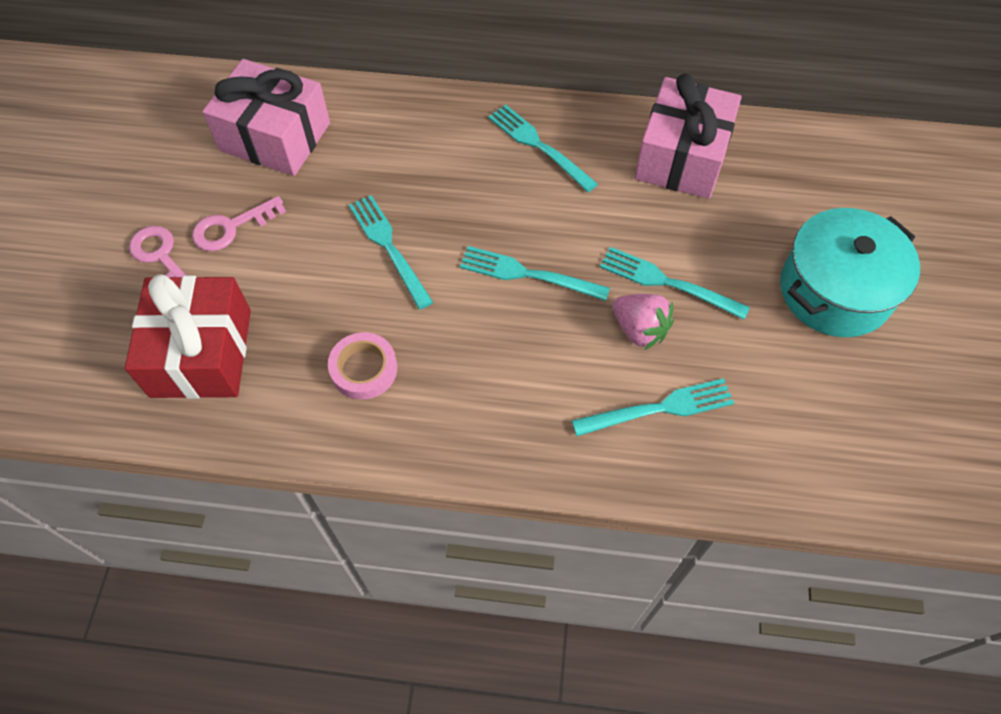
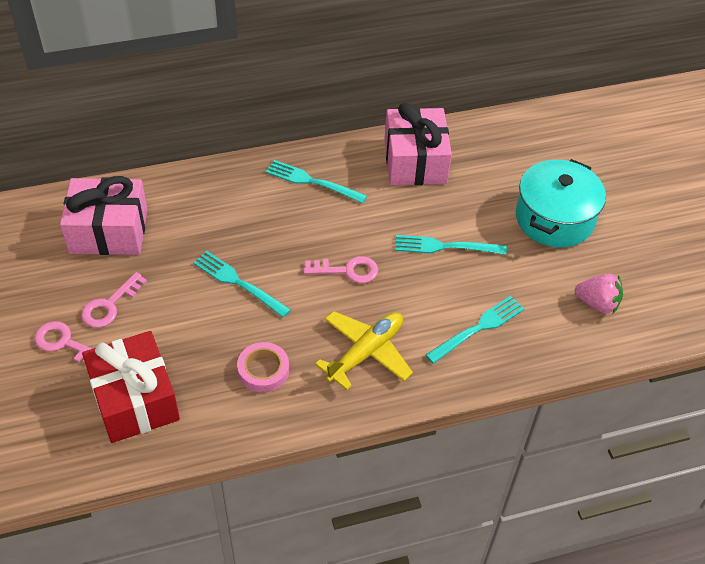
camera: 25 degrees left, 10 degrees down
turquoise fork [460,246,610,301] -> pink key [303,256,378,283]
pink strawberry [612,294,674,350] -> pink strawberry moved to [575,274,623,315]
none -> yellow plane [315,311,413,390]

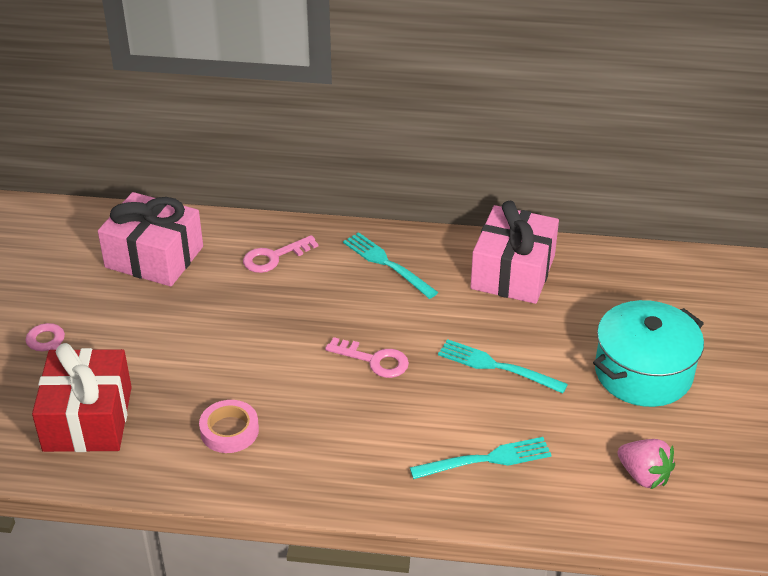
camera: 25 degrees right, 10 degrees down
pink key [81,272,147,328] -> pink key moved to [243,235,318,273]
turquoise fork [193,251,291,318] -> none
yellow plane [315,311,413,390] -> none

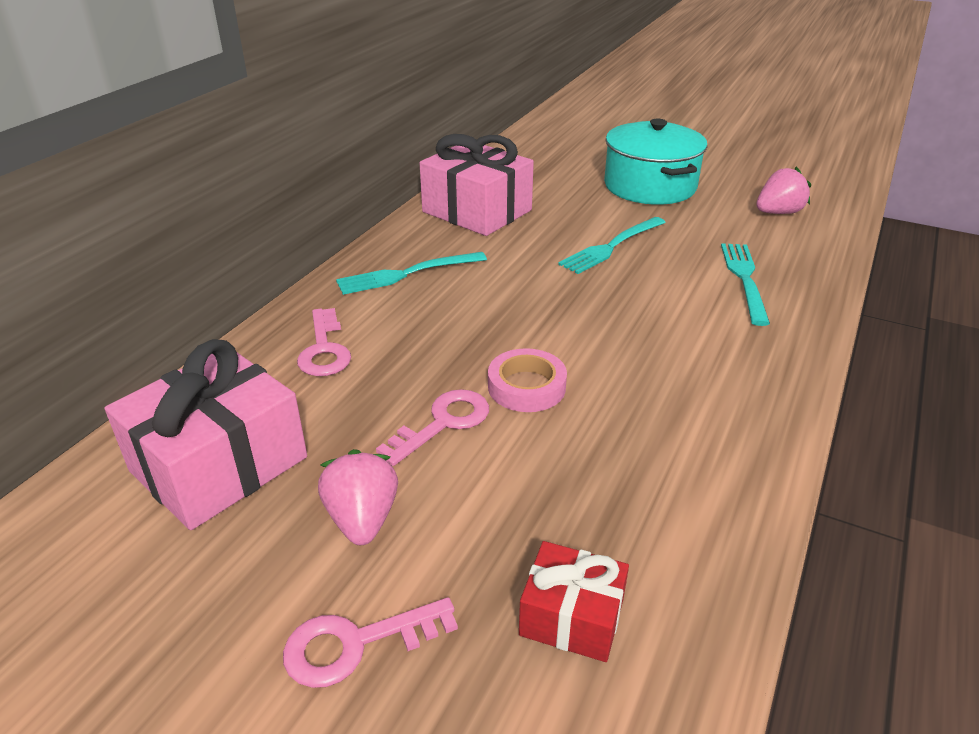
camera: 70 degrees left, 5 degrees down
red gift [32,343,132,452] -> red gift [519,541,629,662], size x0.55
pink tape [199,400,259,453] -> pink tape moved to [488,348,567,412]
pink key [325,337,409,378] -> pink key moved to [376,389,489,466]
none -> pink strawberry [318,449,398,545]

